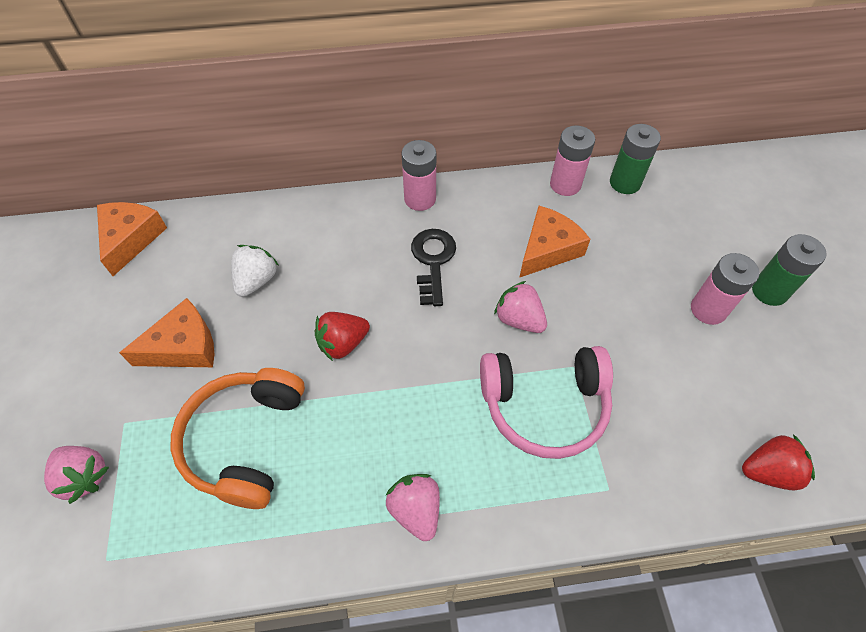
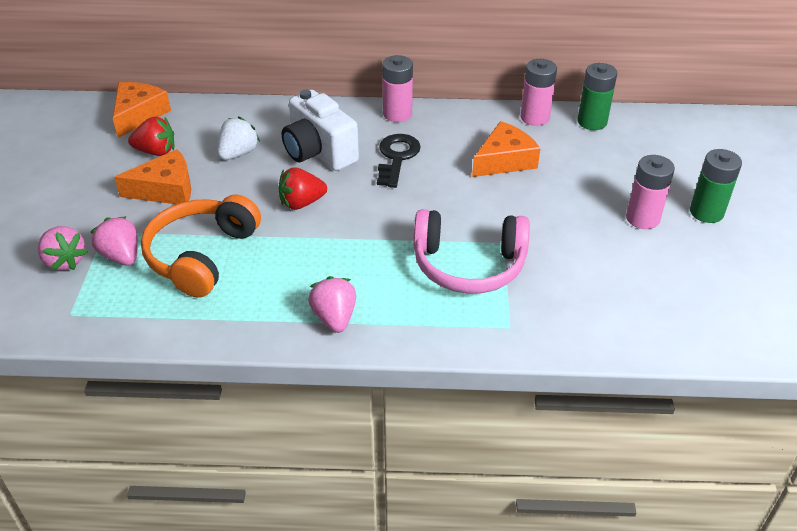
camera: 10 degrees right, 15 degrees down
pink strawberry [494,281,547,333] -> pink strawberry moved to [90,216,138,266]
red strawberry [742,434,815,490] -> red strawberry moved to [128,117,174,156]
none -> white camera [282,90,359,171]

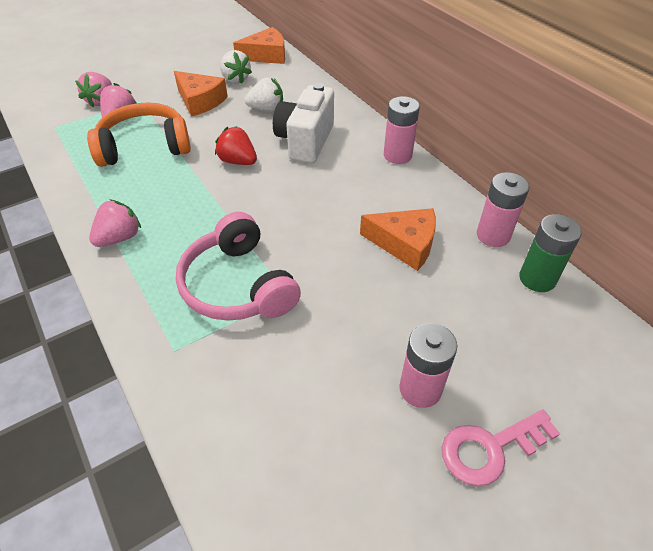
camera: 55 degrees right, 5 degrees up
red strawberry [128,117,174,156] -> white strawberry [220,50,252,84]
black key [377,134,421,188] -> none
green battery [690,149,742,223] -> pink key [442,409,560,486]

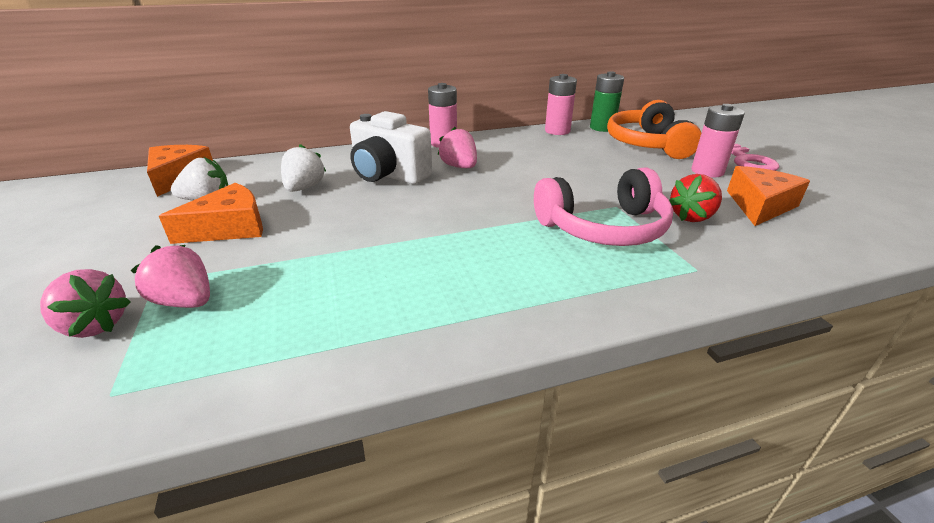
camera: 75 degrees left, 15 degrees down
orange headphones [87,102,191,167] -> orange headphones moved to [607,100,702,159]
pink strawberry [89,199,141,247] -> pink strawberry moved to [438,127,477,168]
red strawberry [215,126,257,165] -> red strawberry moved to [669,174,722,222]
orange cheese [360,208,436,271] -> orange cheese moved to [727,166,810,226]

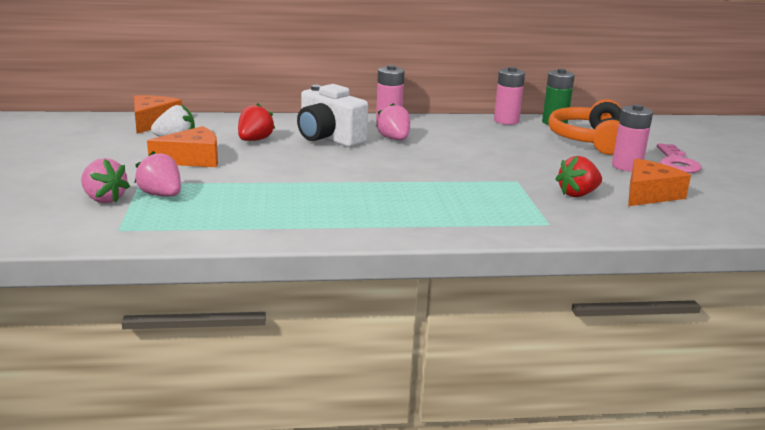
camera: 10 degrees right, 10 degrees down
white strawberry [281,144,326,192] -> red strawberry [238,103,275,141]
pink headphones [534,168,673,246] -> none

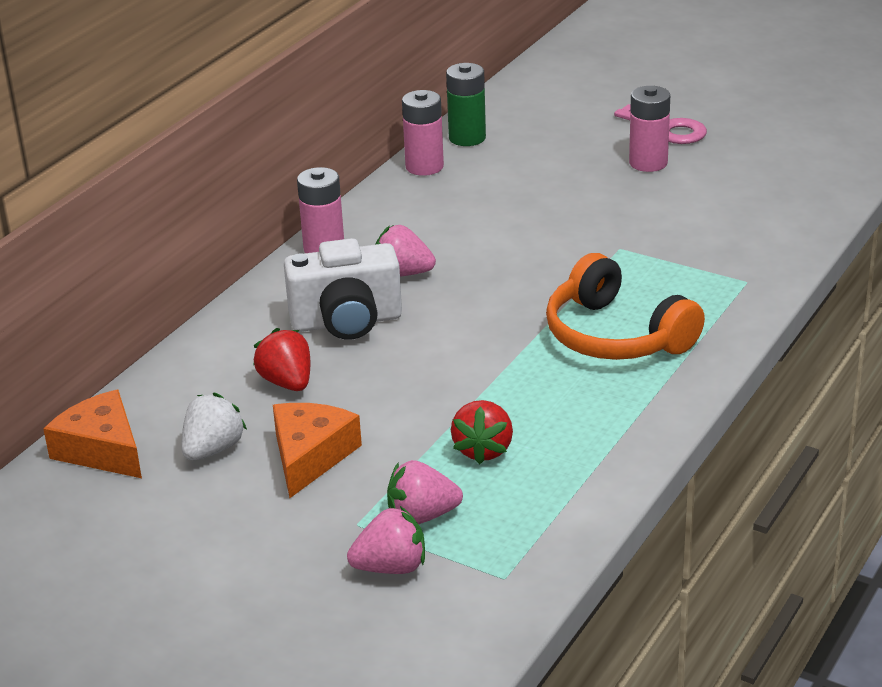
camera: 50 degrees left, 10 degrees up
orange headphones [548,99,621,155] -> orange headphones moved to [546,253,705,360]
red strawberry [555,156,602,197] -> red strawberry moved to [451,400,513,464]
orange cheese [628,159,691,206] -> none

